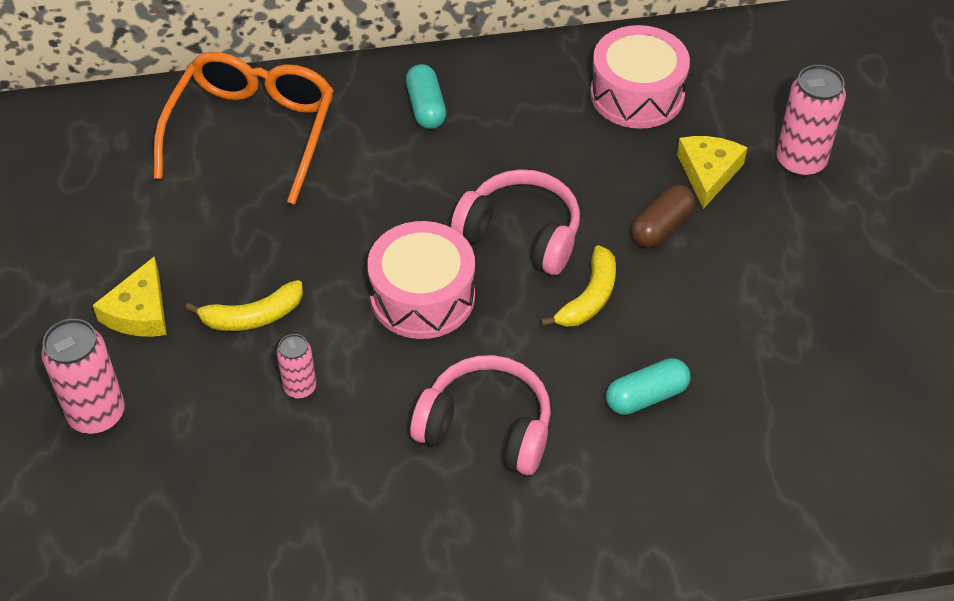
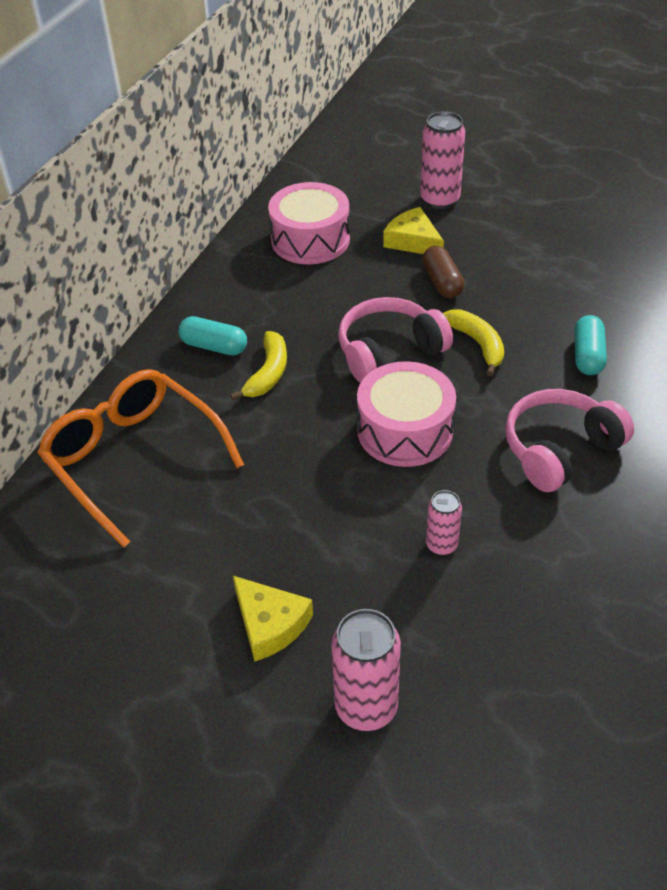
camera: 55 degrees left, 5 degrees down
yellow banana [185,280,303,331] -> yellow banana moved to [230,331,287,401]

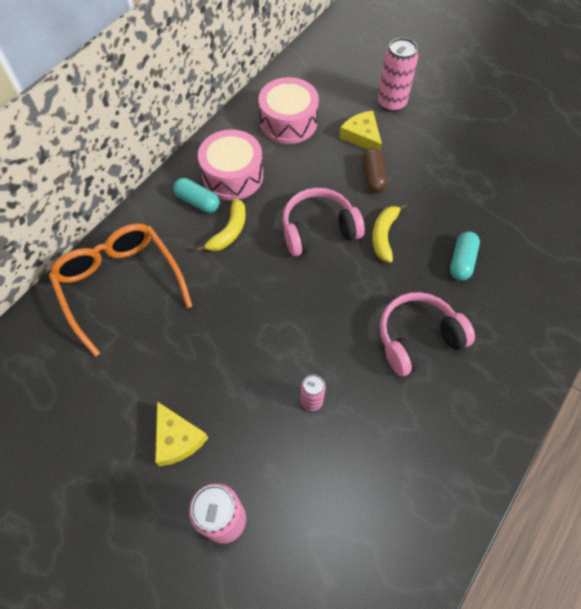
camera: 10 degrees right, 15 degrees up
pink drum [357,361,456,467] -> pink drum moved to [198,130,263,200]
yellow banana [443,309,504,376] -> yellow banana turned 150 degrees counterclockwise [372,203,407,263]

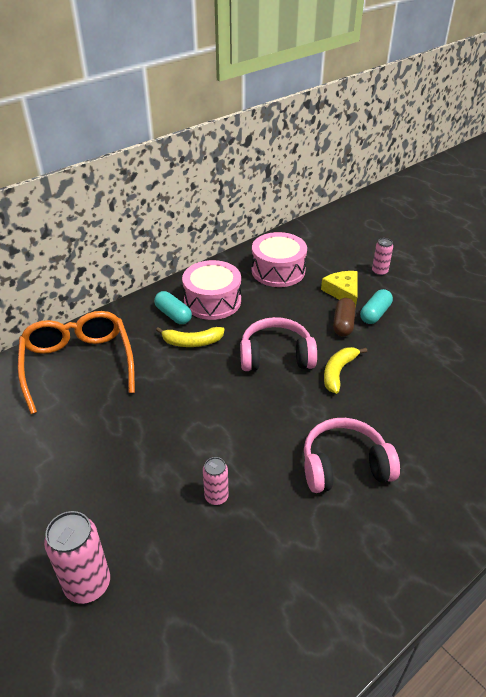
camera: 15 degrees right, 20 degrees down
yellow cheese [155,402,208,466] -> none
yellow banana [196,198,246,252] -> yellow banana turned 45 degrees clockwise [156,327,224,347]
pink can [378,38,418,112] -> pink can [372,238,393,276], size x0.58
turquoise capsule [450,231,480,281] -> turquoise capsule moved to [360,289,393,324]

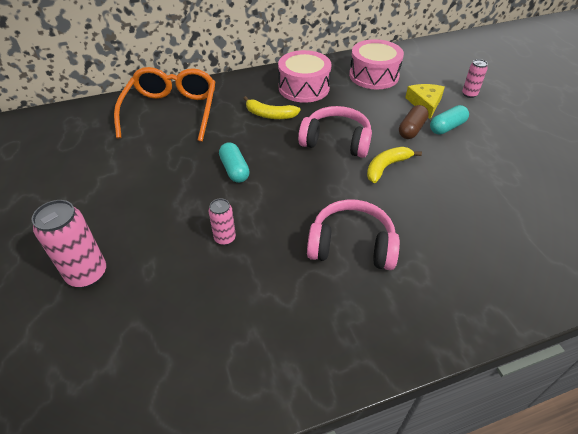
camera: 20 degrees right, 5 degrees up
turquoise capsule [154,291,192,324] -> turquoise capsule moved to [219,142,250,183]

